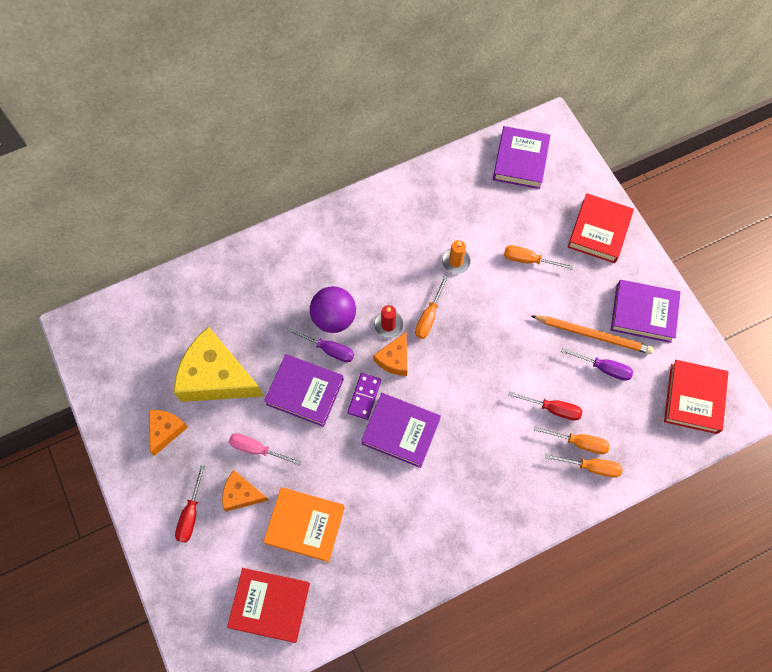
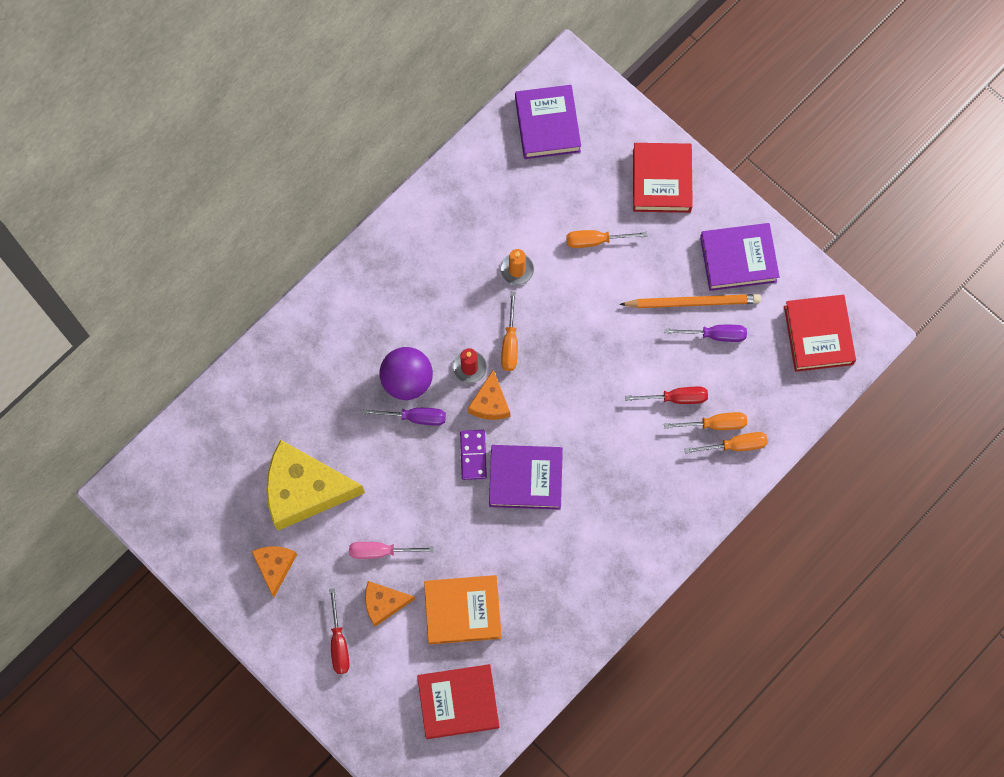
camera: 20 degrees left, 5 degrees up
purple book [264,354,344,427] -> none

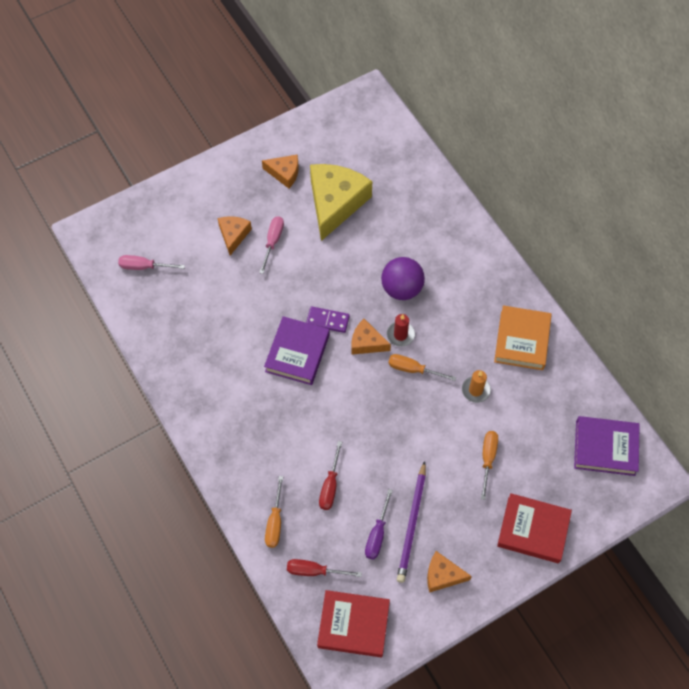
camera: 105 degrees right, 10 degrees down
red screwdriver [329,588,350,674] -> red screwdriver moved to [287,559,362,577]
purple screwdriver [363,408,446,426] -> none
red book [417,664,499,739] -> pink screwdriver [118,255,185,270]
orange book [424,575,502,645] -> orange book moved to [494,305,552,370]
orange pencil [619,294,761,308] -> purple pencil [397,461,426,583]
orange screwdriver [664,412,747,430] -> none
purple book [700,223,780,291] -> orange cheese [427,551,472,593]

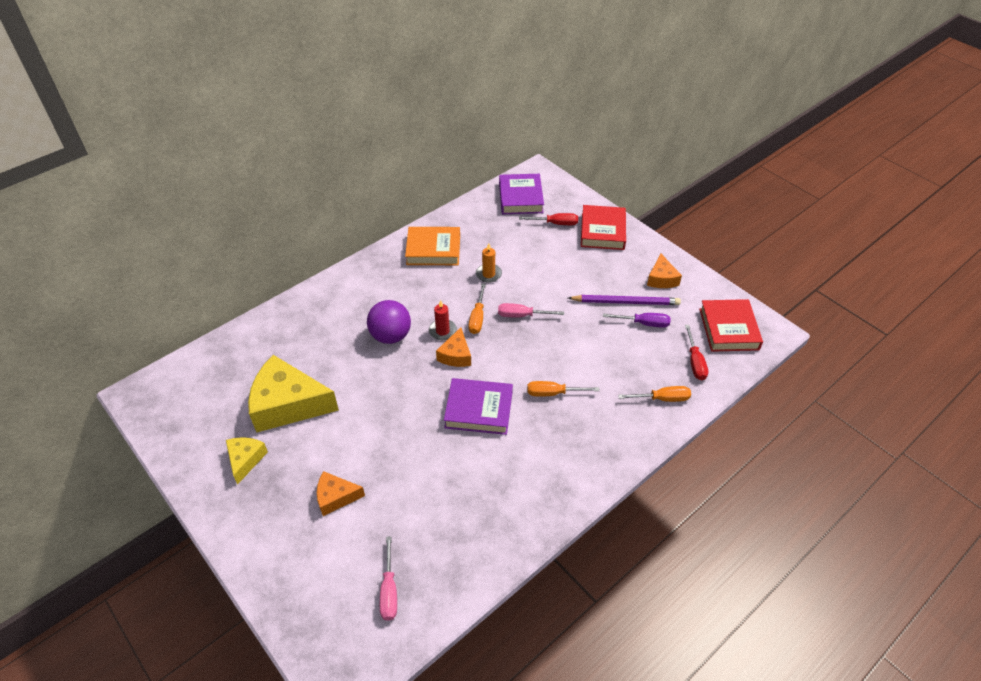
camera: 100 degrees left, 15 degrees down
pink screwdriver [259,216,284,274] -> pink screwdriver moved to [498,303,564,317]
orange cheese [262,155,299,188] -> yellow cheese [226,437,268,485]
purple domino [306,307,350,333] -> none
red screwdriver [319,441,342,510] -> red screwdriver moved to [519,213,578,225]
orange screwdriver [481,431,498,500] -> orange screwdriver moved to [527,381,600,397]

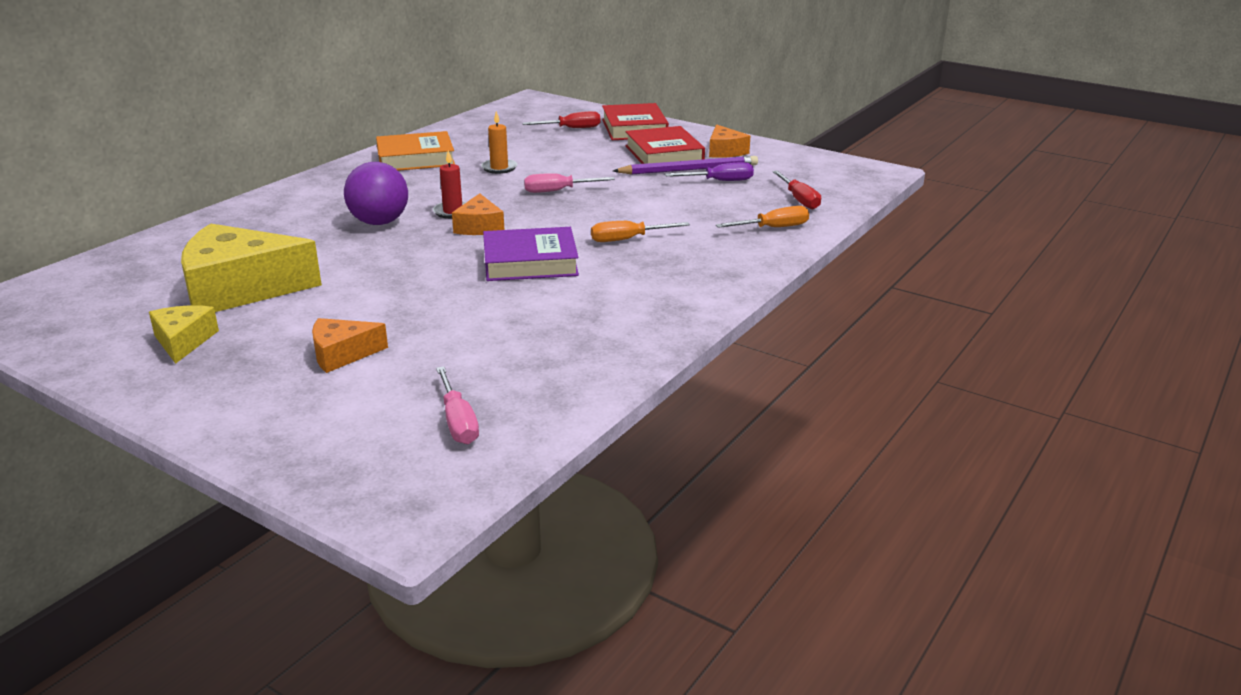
camera: 15 degrees left, 20 degrees down
orange screwdriver [468,283,486,334] -> none
purple book [499,174,544,214] -> none
red book [699,299,763,352] -> red book moved to [625,126,705,164]

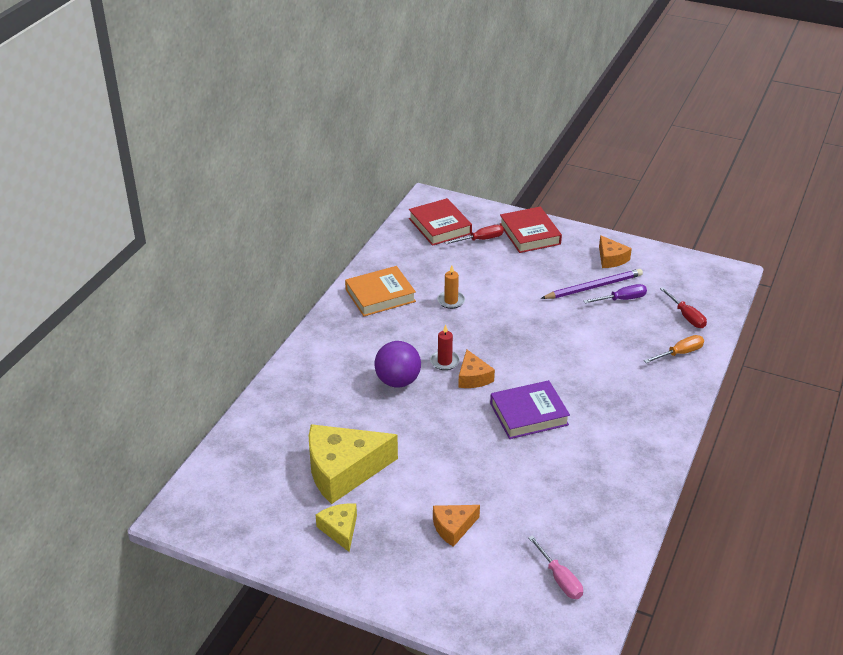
camera: 10 degrees left, 10 degrees up
pink screwdriver [524,173,615,193] -> none
orange screwdriver [591,221,690,242] -> none
red book [625,126,705,164] -> red book moved to [409,198,472,246]

